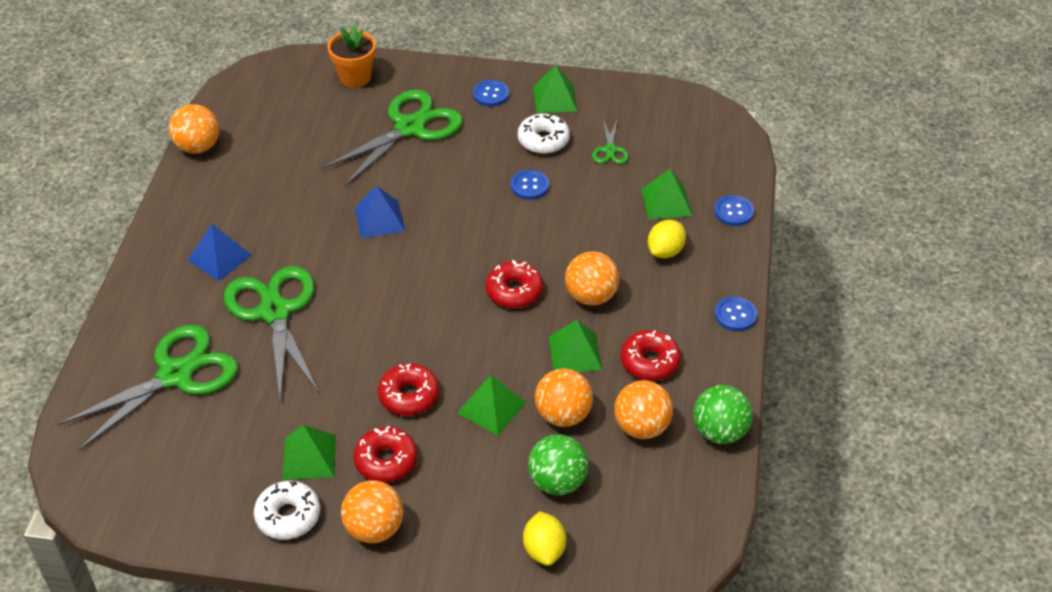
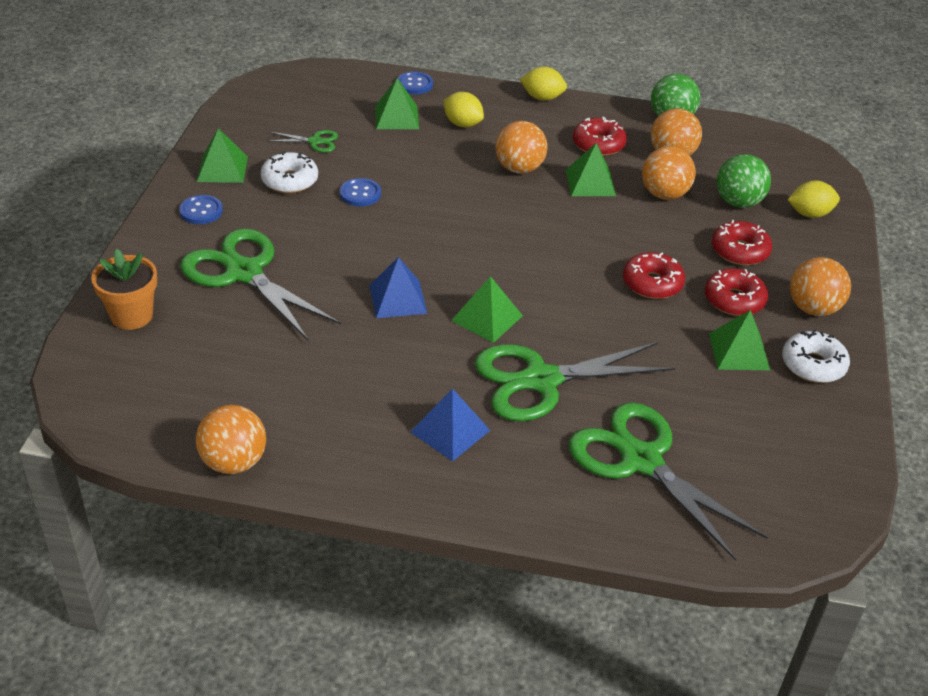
camera: 90 degrees left, 5 degrees down
green pyramid [457,375,526,435] -> green pyramid moved to [451,276,523,343]
red donut [486,260,543,308] -> red donut moved to [712,220,772,265]
blue button [715,296,757,331] -> yellow lemon [520,67,567,101]

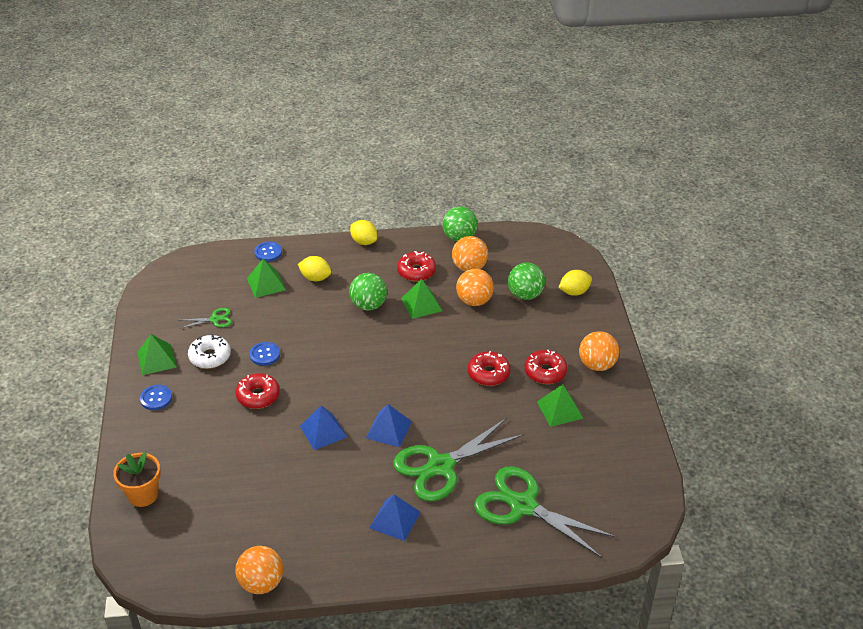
camera: 15 degrees left, 0 degrees up
green scissors [180,228,341,341] -> none
green pyramid [451,276,523,343] -> blue pyramid [366,404,412,447]
orange ball [495,121,548,174] -> green ball [349,273,387,311]
yellow lemon [520,67,567,101] -> yellow lemon turned 45 degrees clockwise [350,220,377,245]
red donut [712,220,772,265] -> red donut moved to [235,373,280,409]
white donut [782,329,850,383] -> none

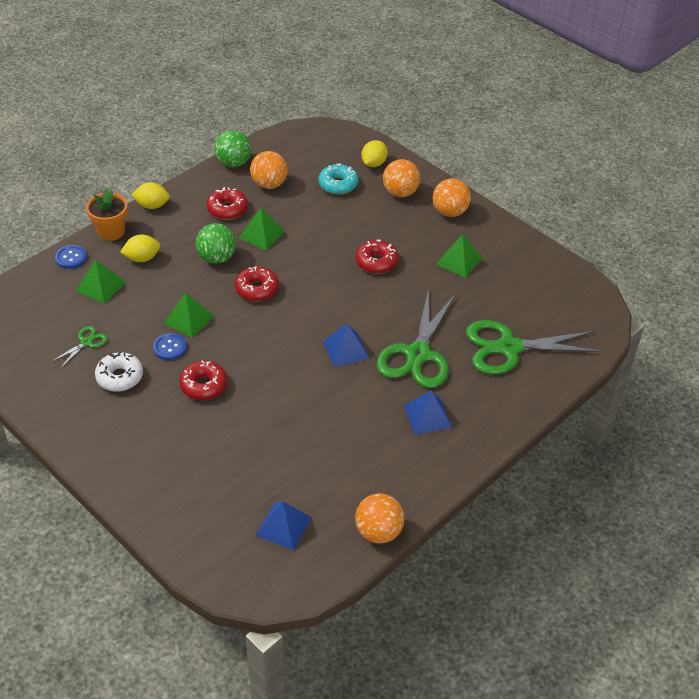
camera: 40 degrees left, 5 degrees up
orange flower pot [113,452,161,507] -> orange flower pot moved to [86,189,128,241]
green pyramid [137,334,177,375] -> green pyramid moved to [164,293,214,338]
blue button [140,385,172,410] -> none
blue pyramid [300,406,347,450] -> blue pyramid moved to [255,501,312,551]
orange ball [456,269,494,306] -> orange ball moved to [383,159,420,197]
green ball [508,263,545,300] -> turquoise donut [319,163,358,195]
red donut [524,350,568,384] -> red donut moved to [235,266,279,301]

